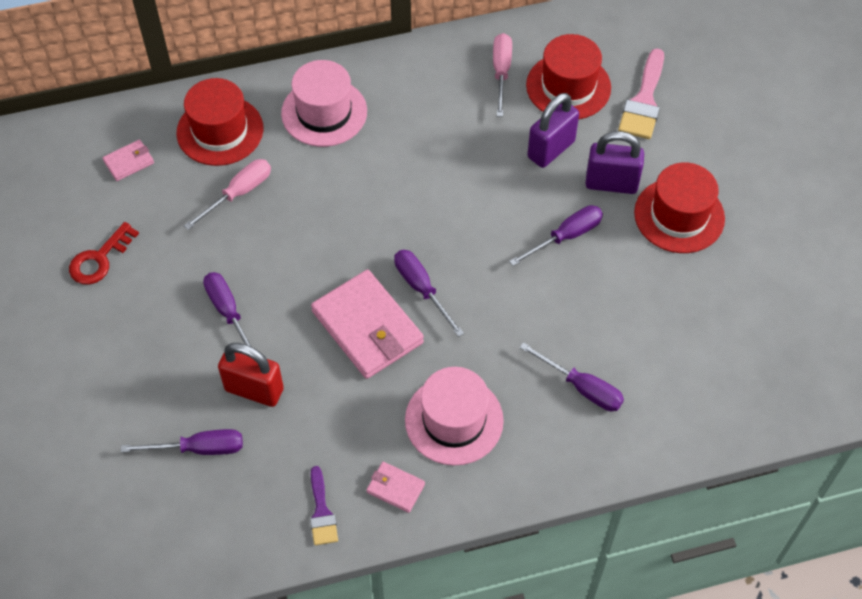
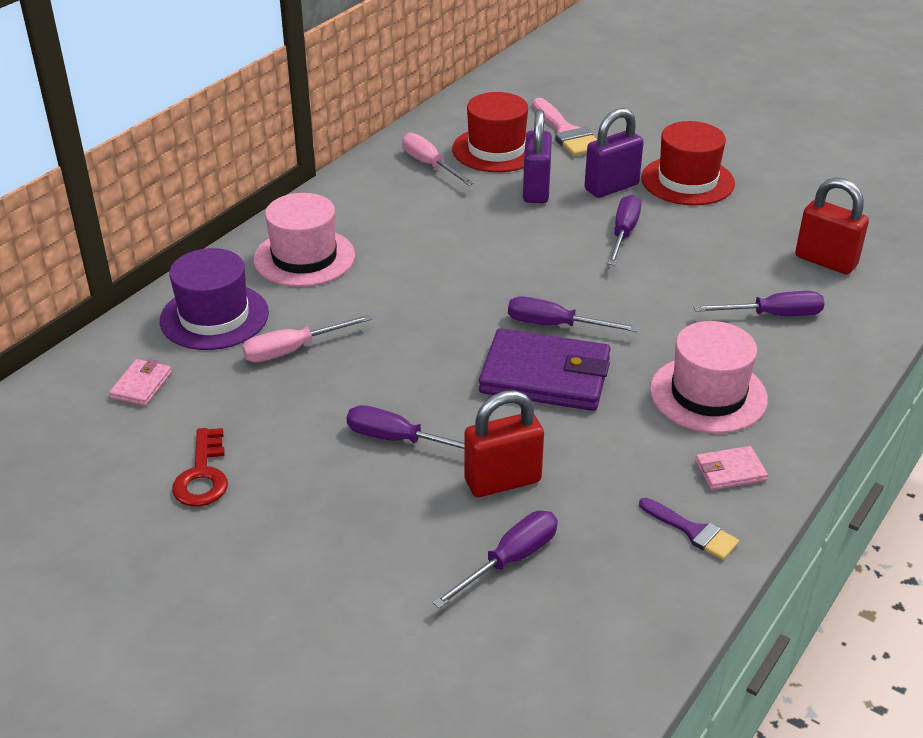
camera: 40 degrees left, 20 degrees down
red hat [177,78,263,166] -> purple hat [160,248,269,350]
pink screwdriver [184,159,271,230] -> pink screwdriver turned 120 degrees counterclockwise [242,315,372,362]
pink wallet [311,270,424,379] -> purple wallet [479,328,611,411]
none -> red padlock [795,178,869,274]

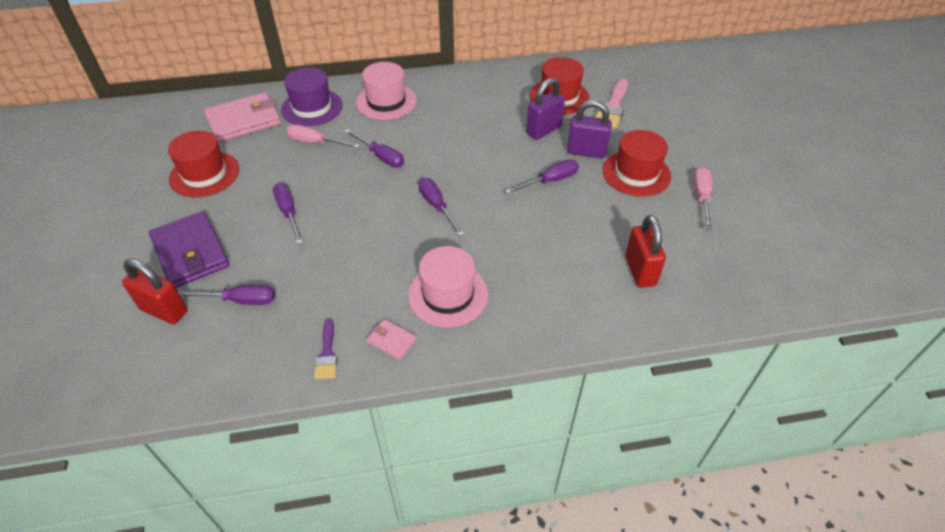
camera: 45 degrees right, 10 degrees up
pink wallet [109,359,172,406] -> pink wallet [204,92,281,142], size x2.15
red key [172,428,228,507] -> red hat [168,131,239,198]
pink screwdriver [402,133,474,186] -> pink screwdriver moved to [694,167,712,230]
red padlock [464,390,544,497] -> red padlock moved to [122,259,187,324]
purple wallet [479,328,611,411] -> purple wallet moved to [149,211,229,288]
purple screwdriver [694,291,825,316] -> purple screwdriver moved to [344,129,404,168]

